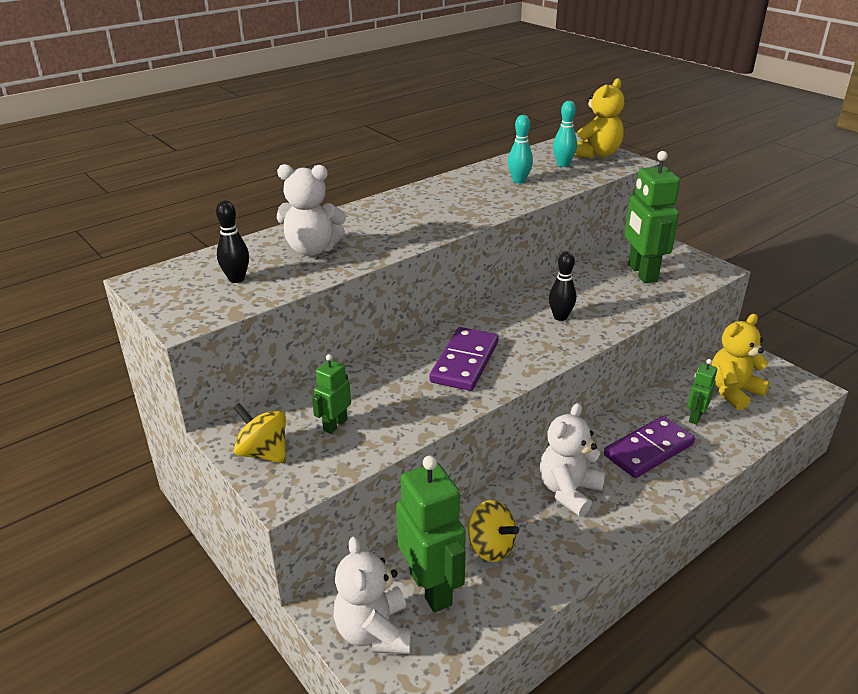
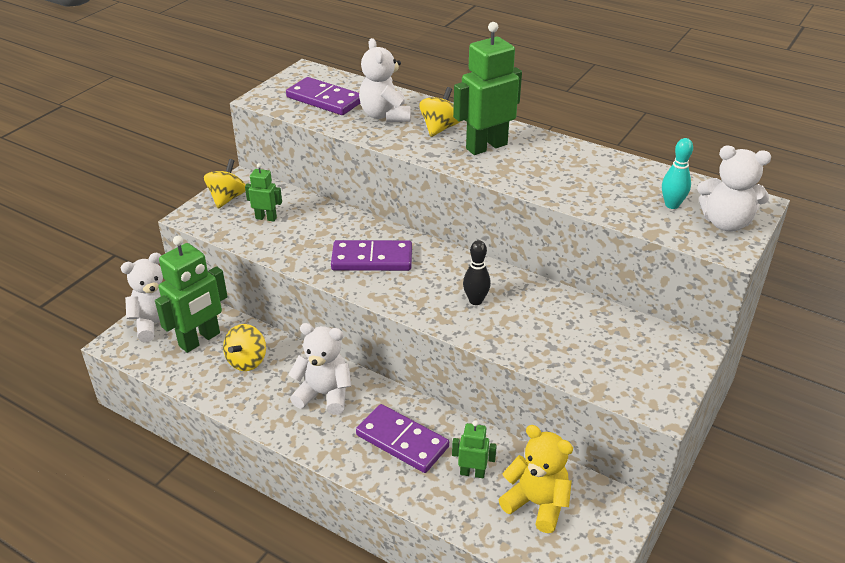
camera: 70 degrees right, 5 degrees up
black bowling pin [216,200,249,283] -> purple domino [286,77,360,115]
turquoise bowling pin [508,115,533,184] -> none
yellow teddy bear [574,78,624,159] -> white teddy bear [697,145,771,232]
green robot [625,151,680,283] -> green robot moved to [453,22,522,155]
none -> yellow spinning top [419,87,460,137]

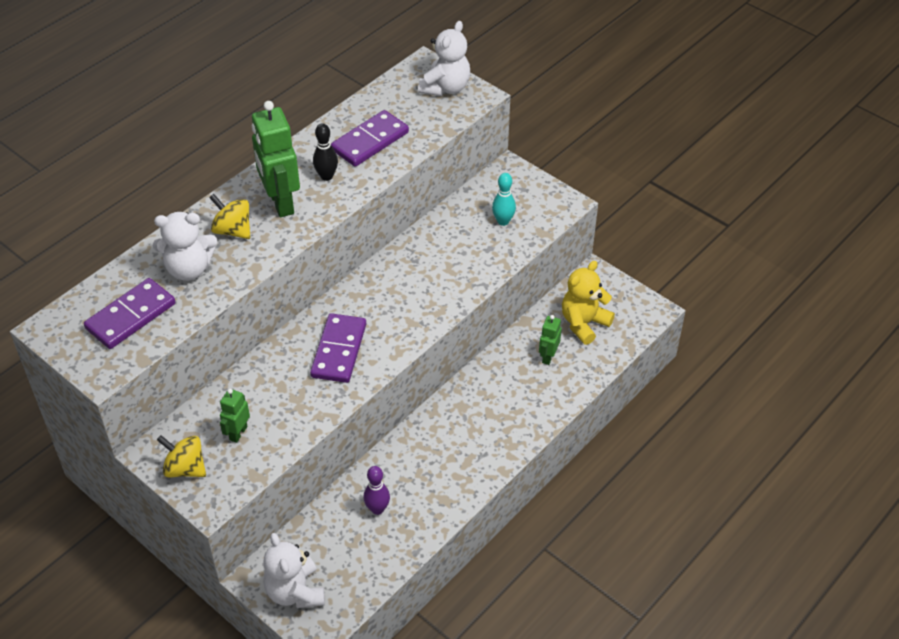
camera: 80 degrees left, 10 degrees up
green robot [155,236,228,353] -> none
yellow spinning top [223,324,266,371] -> purple bowling pin [363,466,390,515]
white teddy bear [289,323,351,415] -> none
purple domino [356,404,449,473] -> purple domino moved to [331,110,409,167]
black bowling pin [463,240,491,305] -> black bowling pin moved to [313,123,338,181]
turquoise bowling pin [662,138,693,209] -> turquoise bowling pin moved to [492,173,516,226]

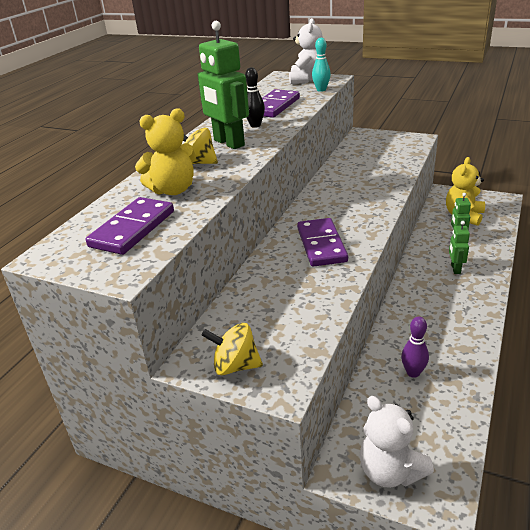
camera: 15 degrees left, 15 degrees down
white teddy bear [153,212,217,281] -> yellow teddy bear [135,108,196,195]
green robot [220,389,250,443] -> green robot moved to [449,221,470,274]
turquoise bowling pin [492,173,516,226] -> turquoise bowling pin moved to [312,38,331,92]

